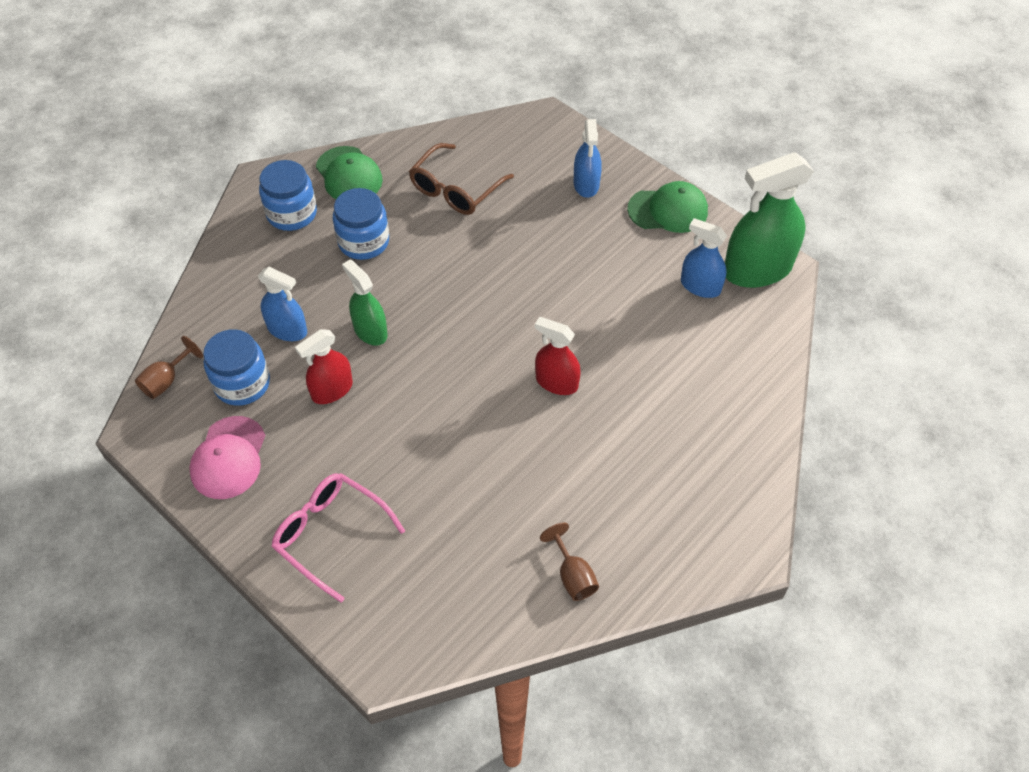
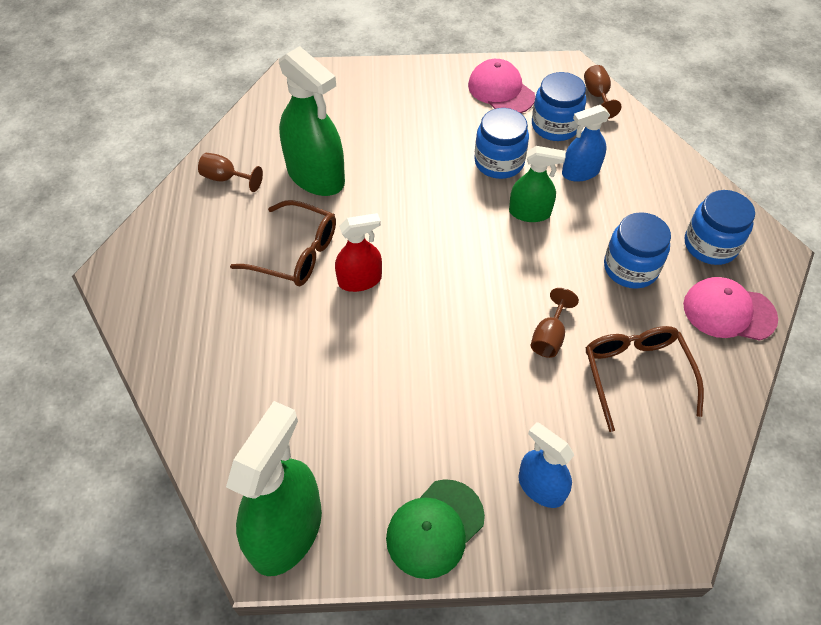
camera: 135 degrees right, 0 degrees up
pink glasses [271,473,405,603] -> none
red spray bottle [295,329,353,404] -> blue jar [474,108,529,179]
green cap [316,146,383,199] -> pink cap [683,277,778,341]
blue spray bottle [681,218,727,298] -> none
none -> brown glasses [230,200,336,286]
none -> green spray bottle [279,46,345,196]
none -> brown goblet [531,288,579,358]

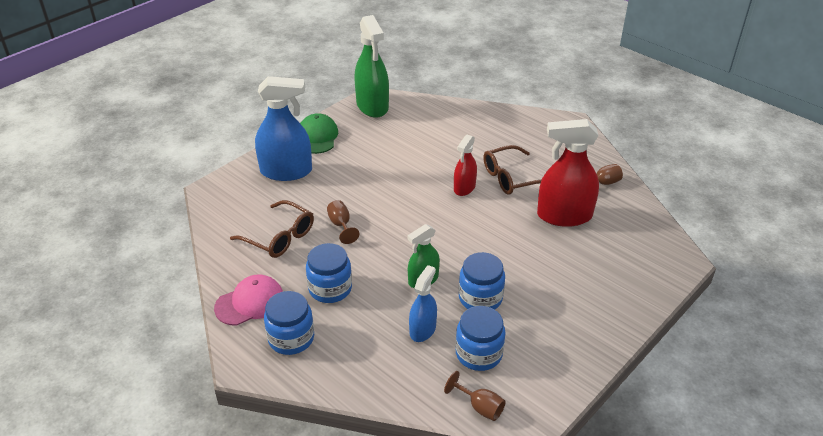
camera: 135 degrees right, 15 degrees down
green spray bottle [279,46,345,196] -> red spray bottle [537,119,599,227]
pink cap [468,59,535,113] -> none
blue spray bottle [518,422,574,508] -> blue spray bottle [255,76,312,181], size x1.75

